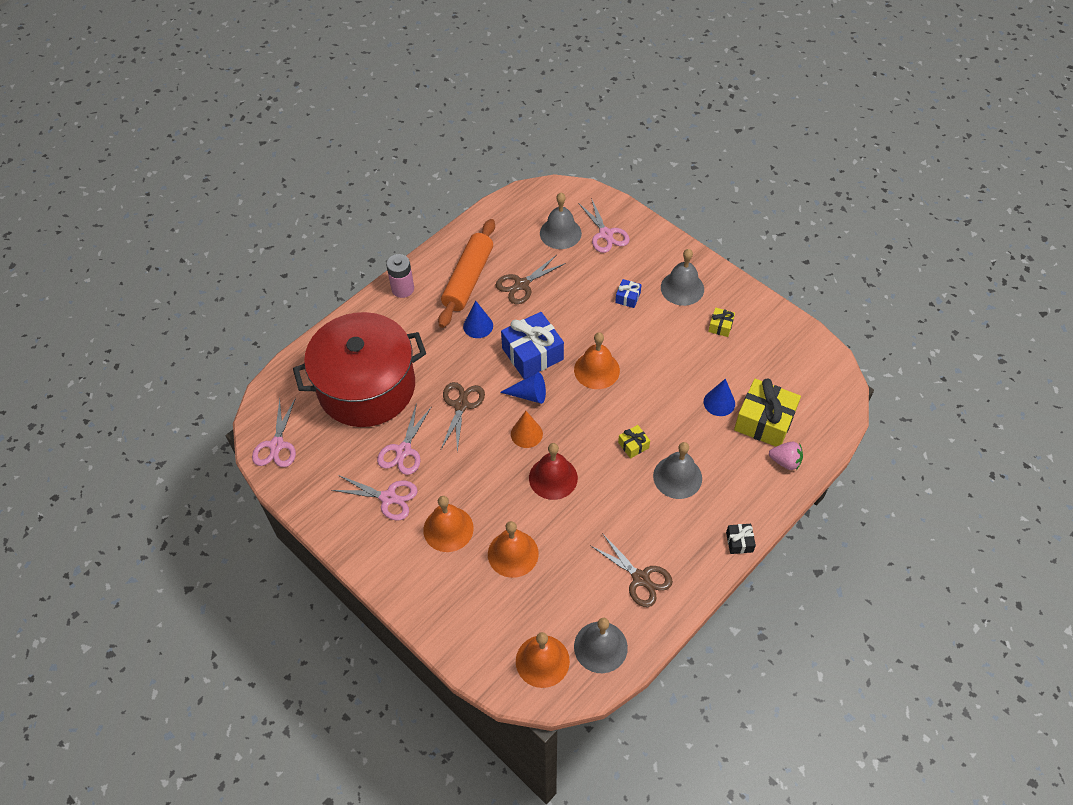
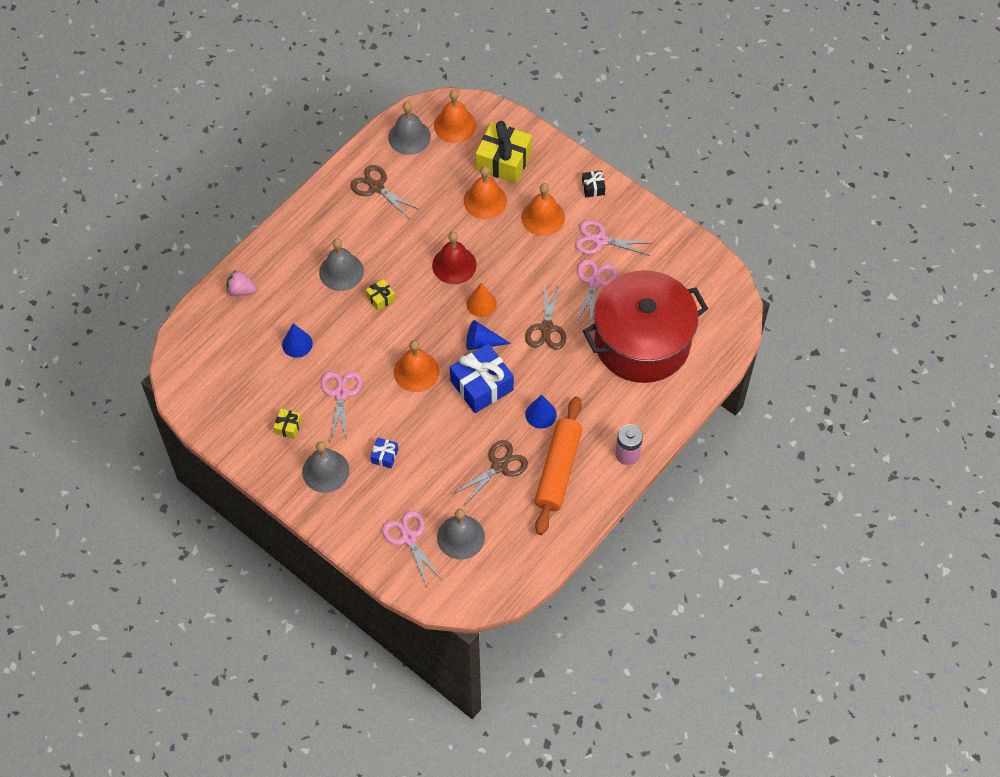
camera: 175 degrees right, 5 degrees up
pink scissors [252,398,296,467] -> pink scissors moved to [321,372,362,441]
black gift [726,524,756,554] -> black gift moved to [582,171,606,197]
yellow gift [734,379,801,447] -> yellow gift moved to [476,121,532,183]

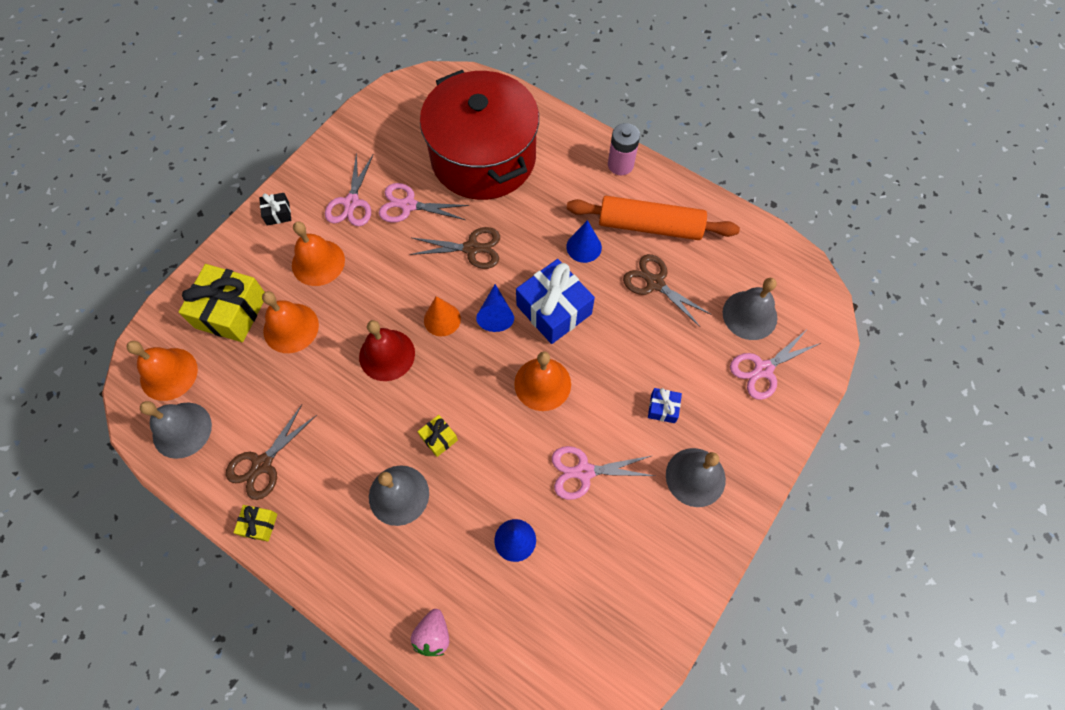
camera: 95 degrees left, 5 degrees up
yellow gift [273,409,302,439] -> yellow gift moved to [233,505,277,542]

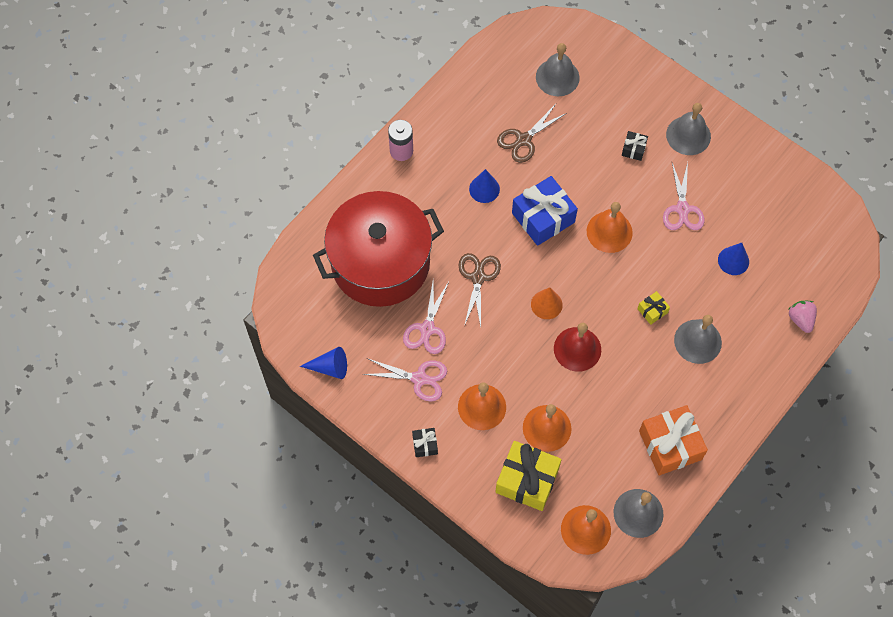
camera: 85 degrees left, 0 degrees up
brown scissors [226,405,317,500] -> orange gift [639,405,708,475]
yellow gift [233,505,277,542] -> none
pink strawberry [411,609,449,656] -> pink strawberry turned 120 degrees counterclockwise [788,301,817,333]
blue cone [476,284,514,332] -> blue cone moved to [300,347,347,379]
orange rolling pin [567,196,740,240] -> none
blue gift [648,388,682,423] -> black gift [622,131,648,161]
pink scissors [730,330,821,400] -> none

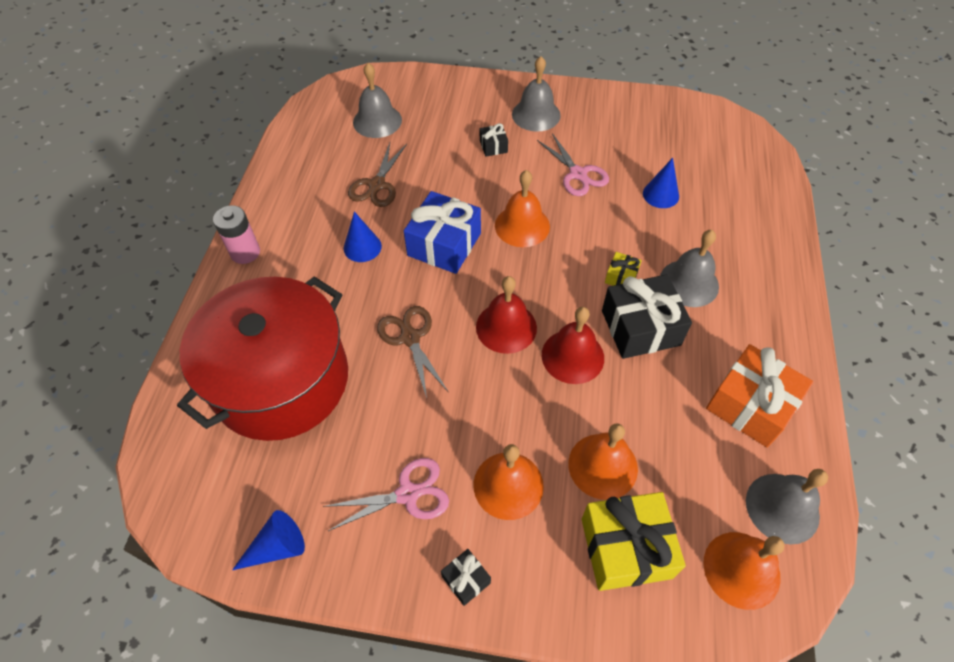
camera: 30 degrees left, 10 degrees down
pink scissors [403,282,449,354] -> none
orange cone [531,287,563,319] -> red bell [476,276,537,354]
pink strawberry [788,301,817,333] -> none
none -> black gift [602,274,692,359]

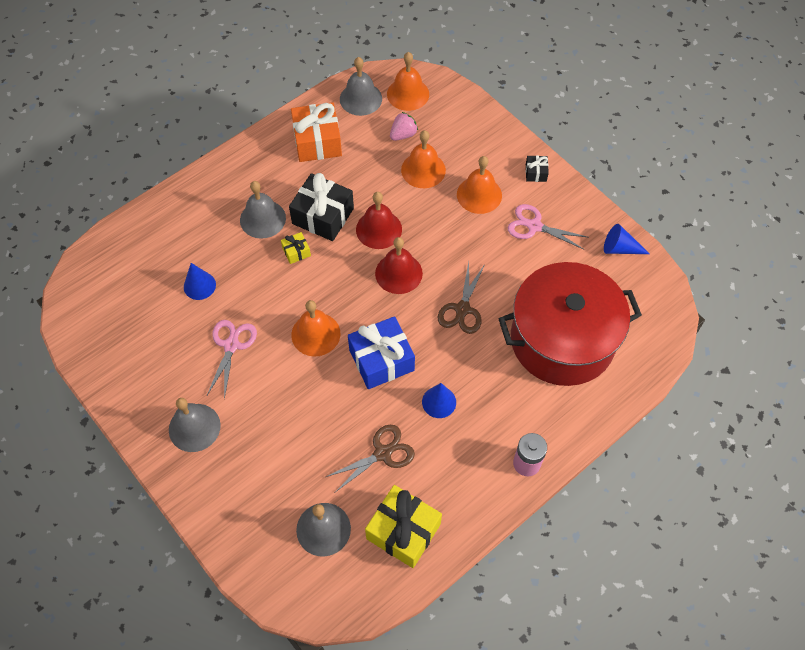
camera: 140 degrees left, 5 degrees up
black gift [480,123,508,157] -> none
yellow gift [582,492,686,591] -> yellow gift moved to [365,485,442,568]
none -> pink strawberry [390,112,418,141]

